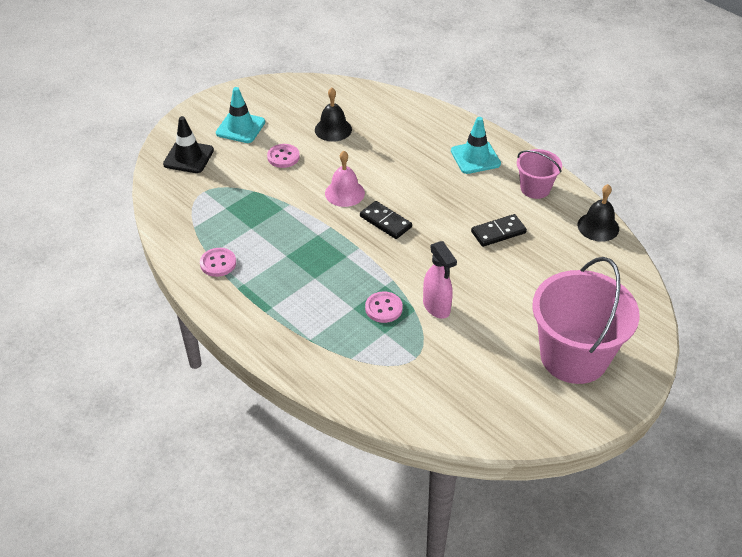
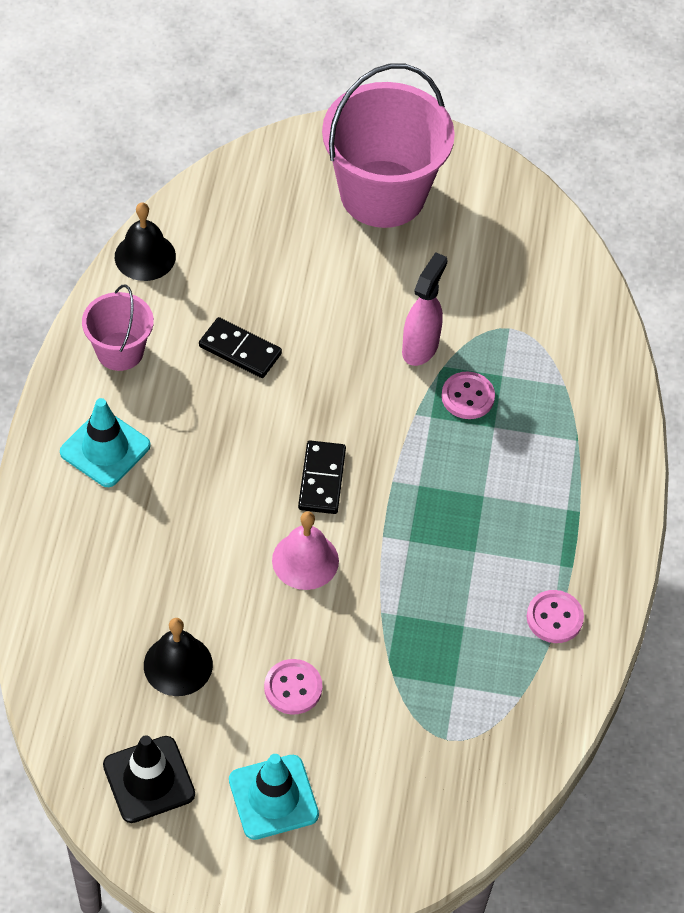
camera: 130 degrees left, 10 degrees up
black traffic cone [163,116,214,173] -> black traffic cone moved to [103,735,195,823]

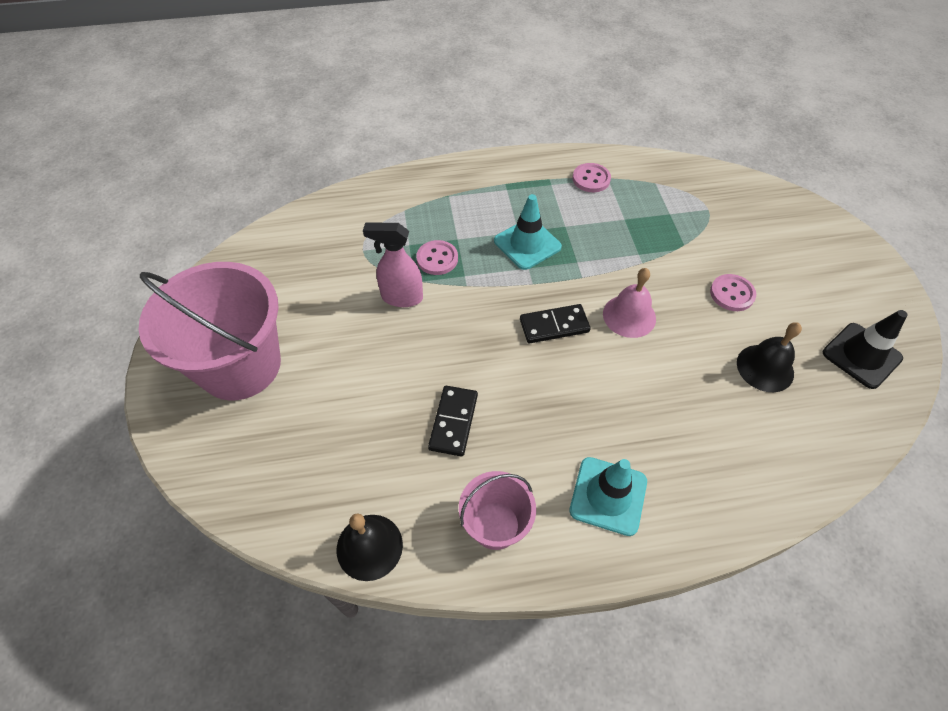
camera: 105 degrees left, 0 degrees up
turquoise traffic cone [229,754,319,840] -> turquoise traffic cone moved to [494,194,562,270]

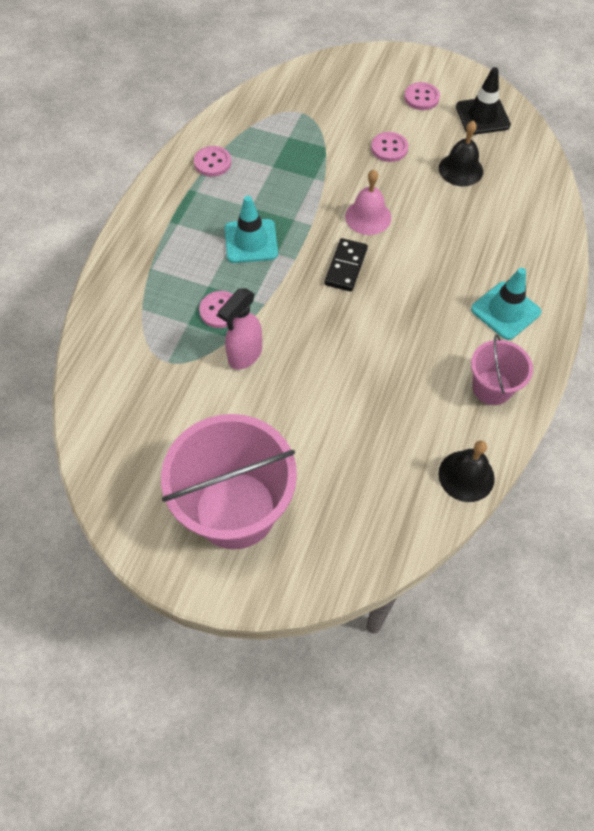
camera: 60 degrees left, 5 degrees up
black domino [428,386,478,457] -> none
none -> pink button [404,82,440,110]

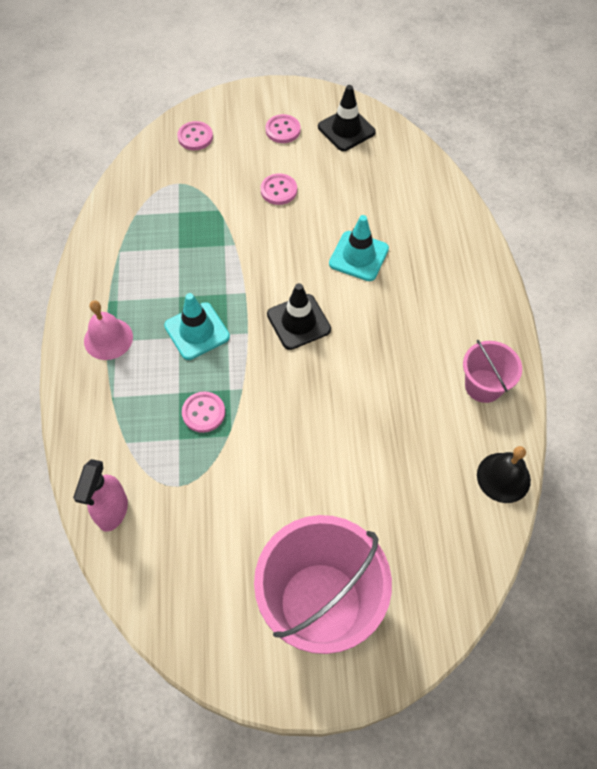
camera: 25 degrees left, 0 degrees up
pink button [194,146,231,177] -> pink button moved to [177,121,213,150]
pink spray bottle [218,288,262,370] -> pink spray bottle moved to [73,459,128,532]
black domino [325,238,368,292] -> black traffic cone [267,283,331,350]
pink bell [345,170,391,235] -> pink bell moved to [84,300,133,360]
black bell [439,121,483,186] -> none
turquoise traffic cone [471,268,541,340] -> turquoise traffic cone moved to [329,215,389,281]

